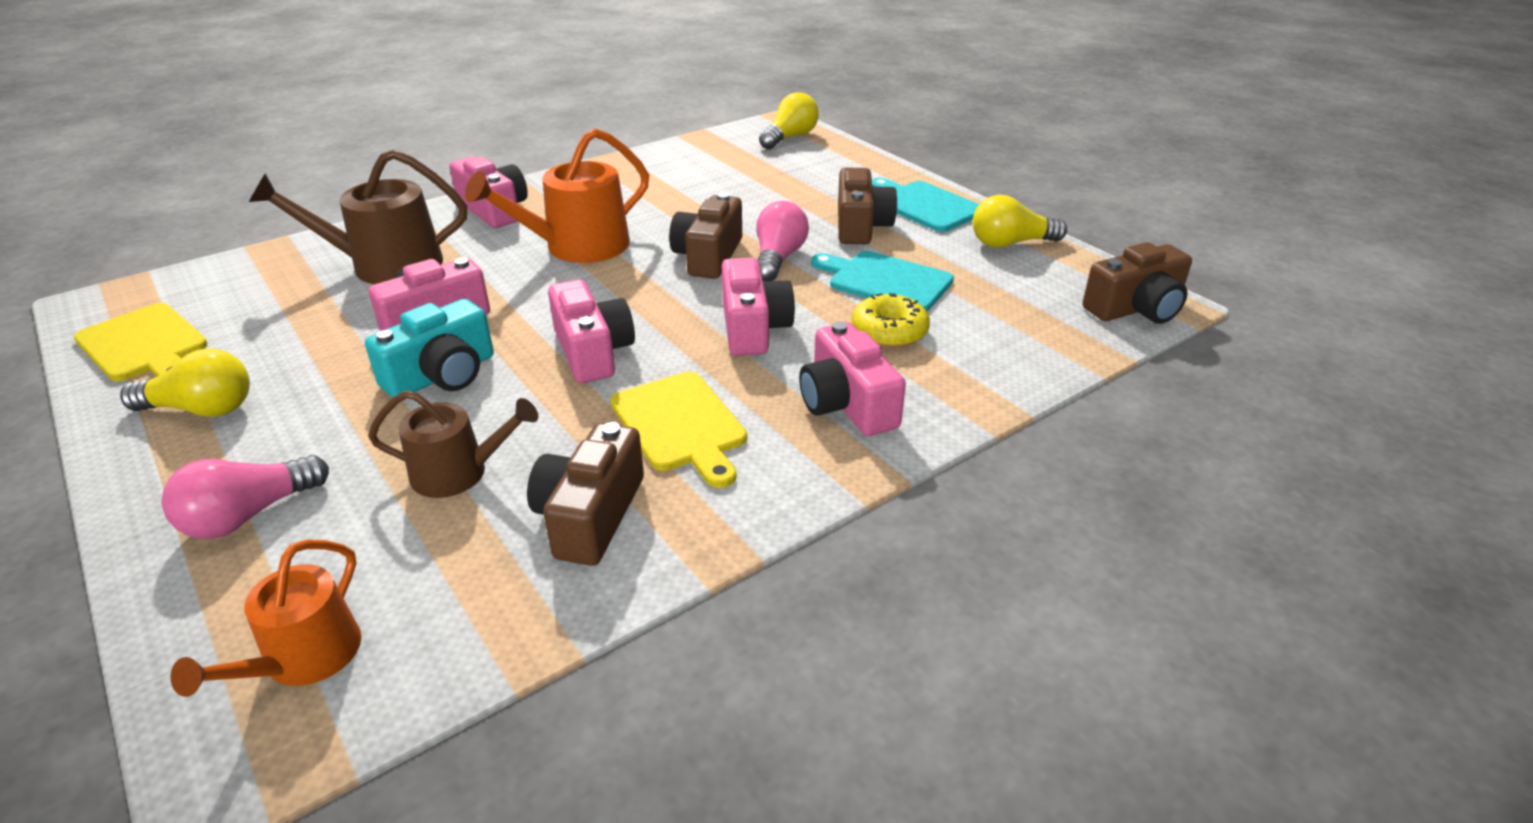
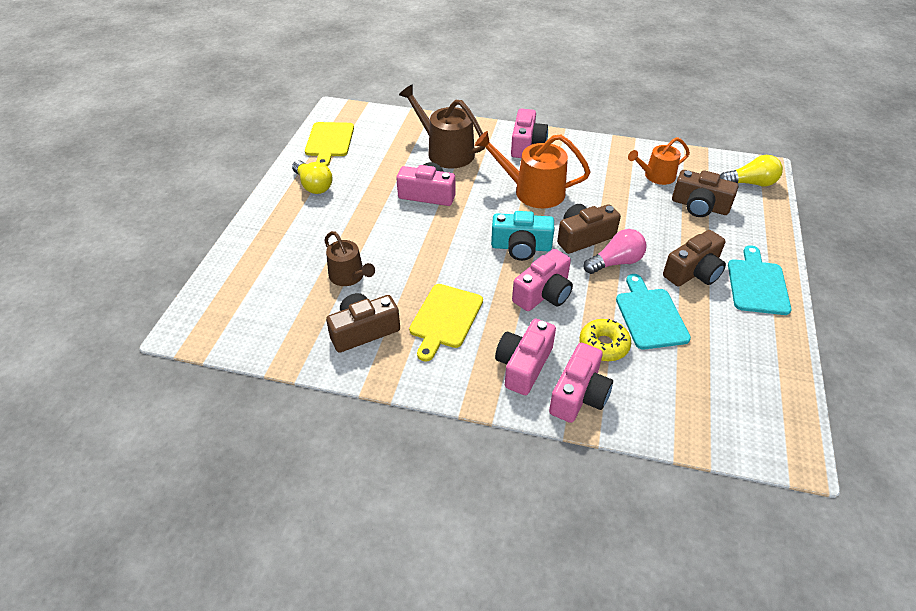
camera: 50 degrees right, 10 degrees up
pink light bulb [161,455,329,539] -> none
orange watering can [170,540,361,697] -> orange watering can moved to [628,137,690,185]
turquoise camera [365,299,494,397] -> turquoise camera moved to [491,211,554,261]
pink camera [548,280,635,383] -> pink camera moved to [549,343,613,423]
yellow light bulb [973,195,1067,248] -> none
brown camera [1082,242,1192,324] -> brown camera moved to [672,170,738,217]

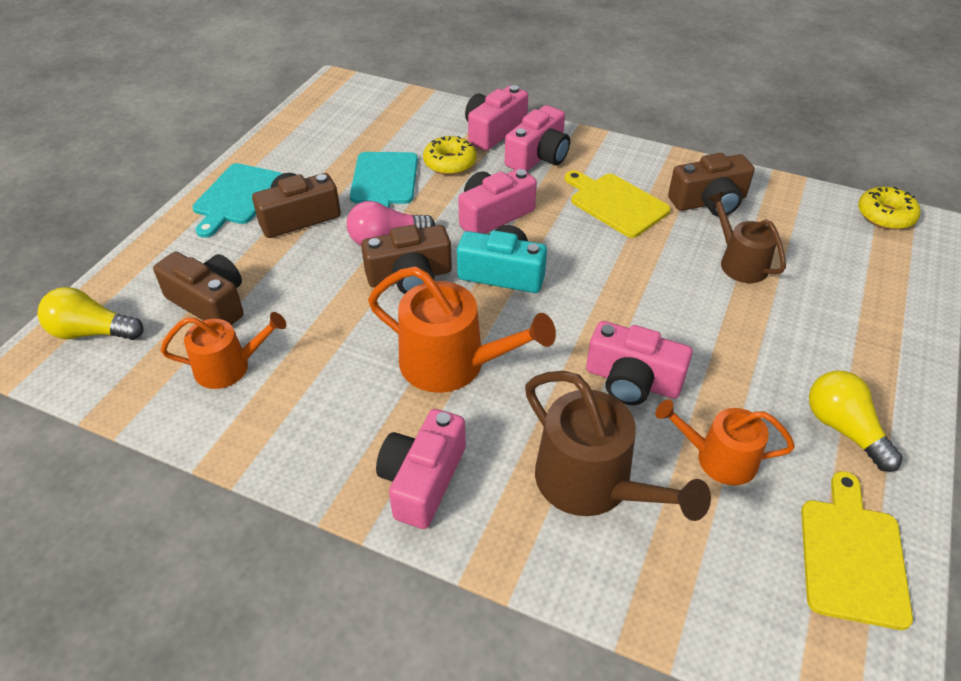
camera: 170 degrees left, 0 degrees up
yellow cutting board [409,284,483,362] -> yellow cutting board turned 75 degrees counterclockwise [565,170,671,238]
none -> orange watering can [655,399,795,485]
none -> yellow donut [858,187,921,230]

